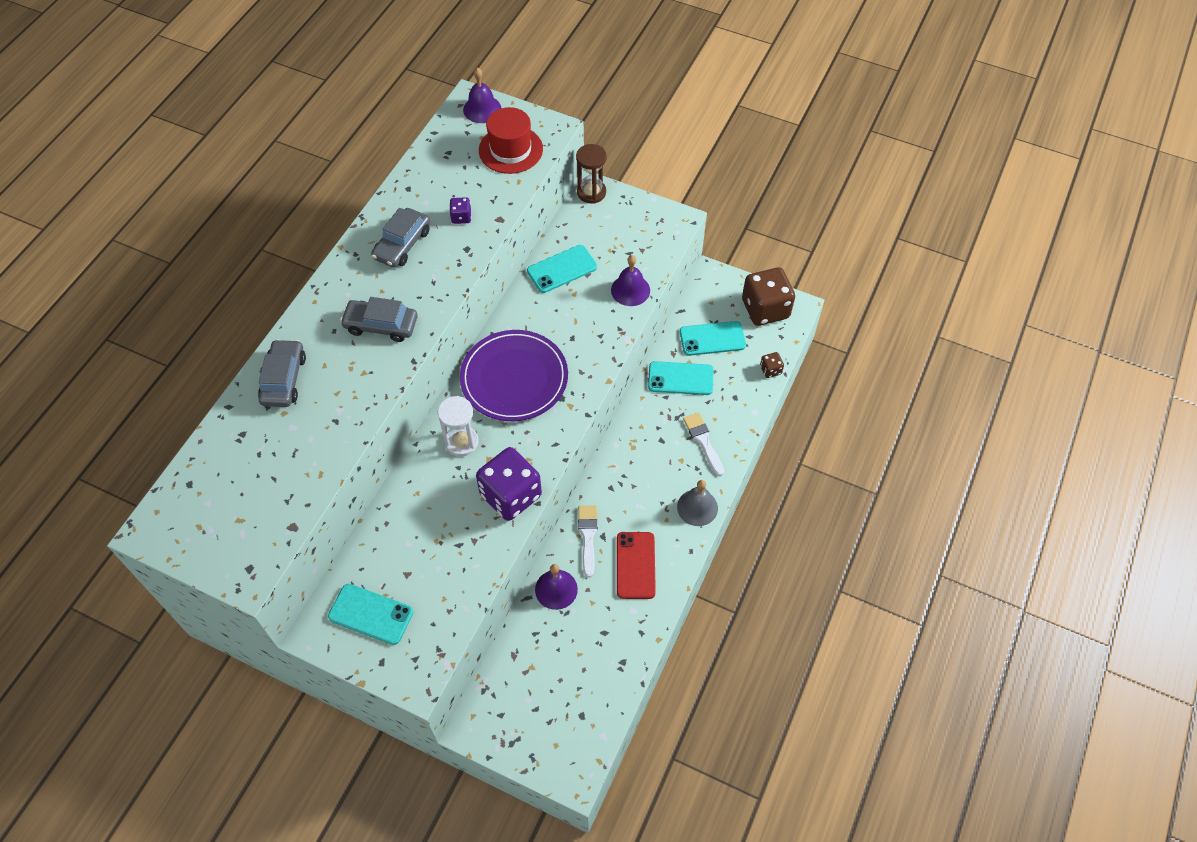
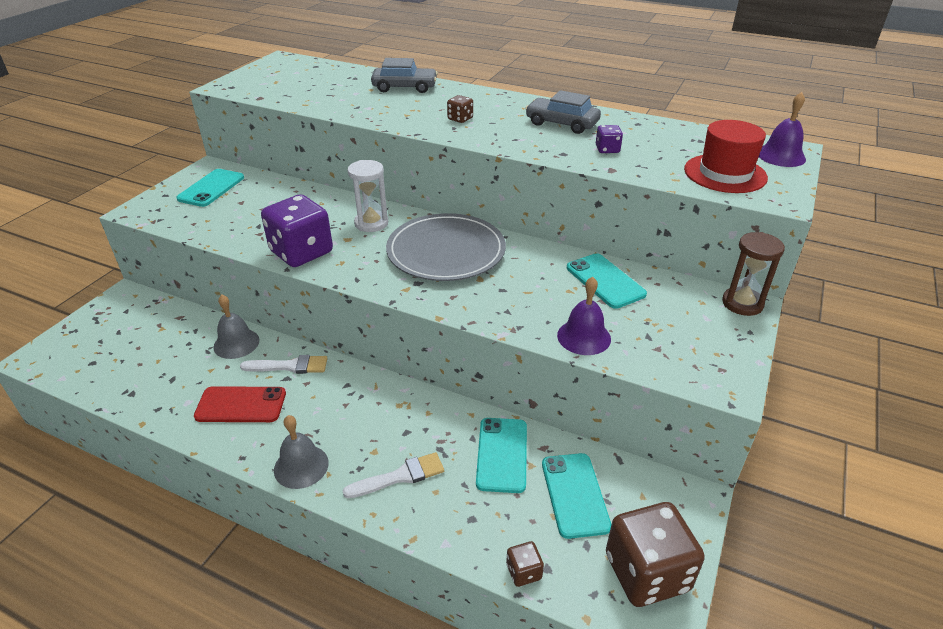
camera: 90 degrees right, 20 degrees down
grey car [340,297,418,342] -> brown dice [447,95,473,123]
purple plate [460,330,568,421] -> grey plate [386,213,506,281]
purple bell [535,564,578,610] -> grey bell [213,295,259,359]

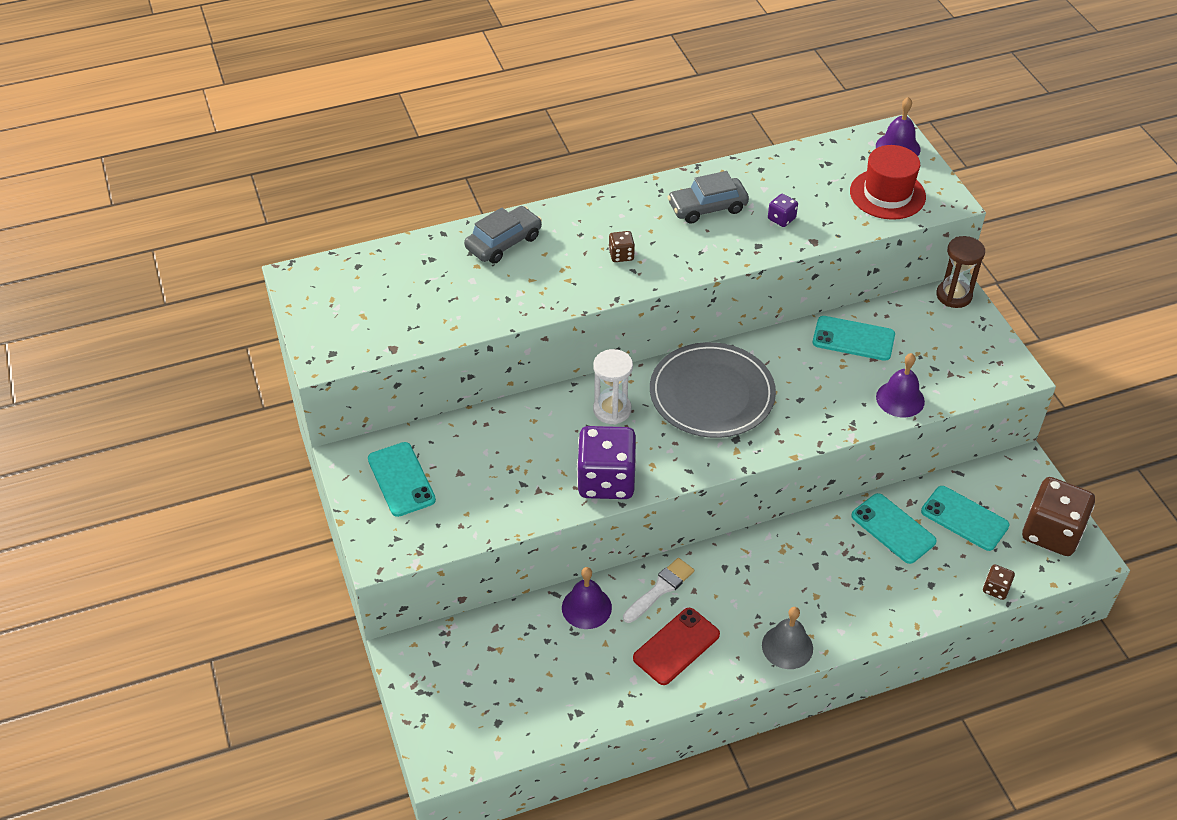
camera: 45 degrees left, 10 degrees up
grey bell [213,295,259,359] -> purple bell [562,567,612,629]
white brush [343,452,444,498] -> none

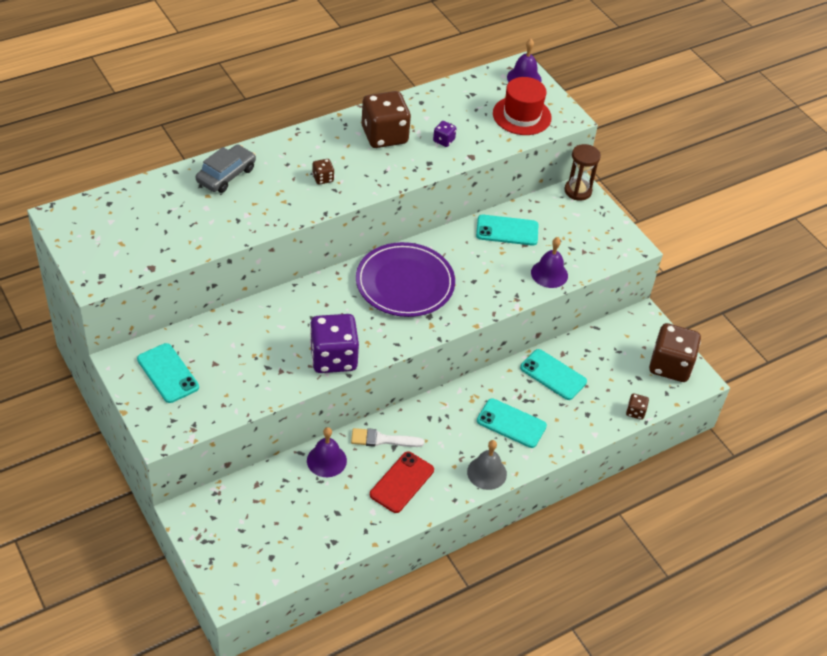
camera: 15 degrees left, 0 degrees up
white hourglass [593,349,633,425] -> none
white brush [623,558,694,623] -> white brush turned 120 degrees counterclockwise [351,428,424,447]
grey plate [650,342,776,438] -> purple plate [356,242,455,317]
grey car [667,171,749,224] -> brown dice [362,91,411,148]
turquoise phone [921,486,1010,551] -> turquoise phone moved to [477,398,547,448]

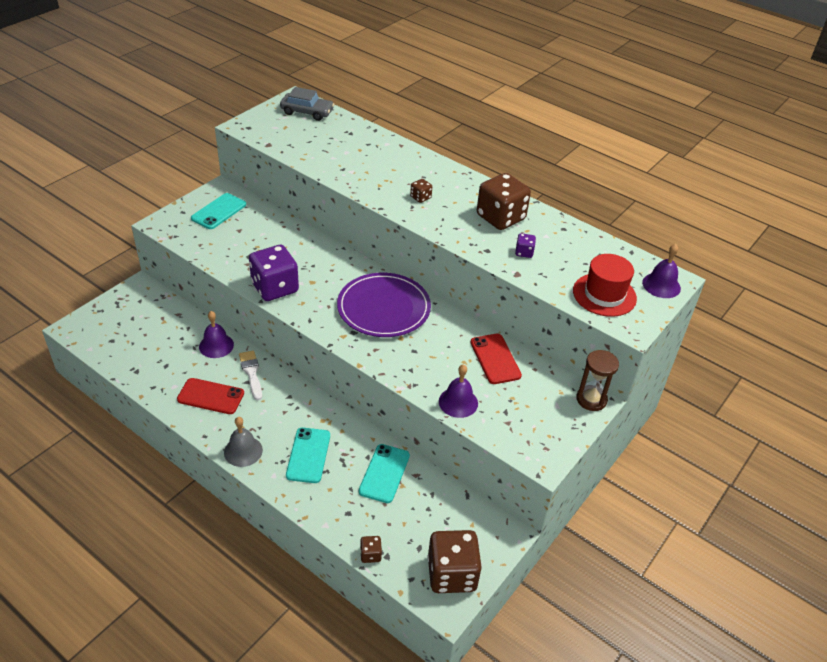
camera: 70 degrees right, 5 degrees down
grey car [196,145,256,193] -> grey car moved to [280,87,334,121]
turquoise phone [476,215,539,246] -> red phone [471,334,522,384]

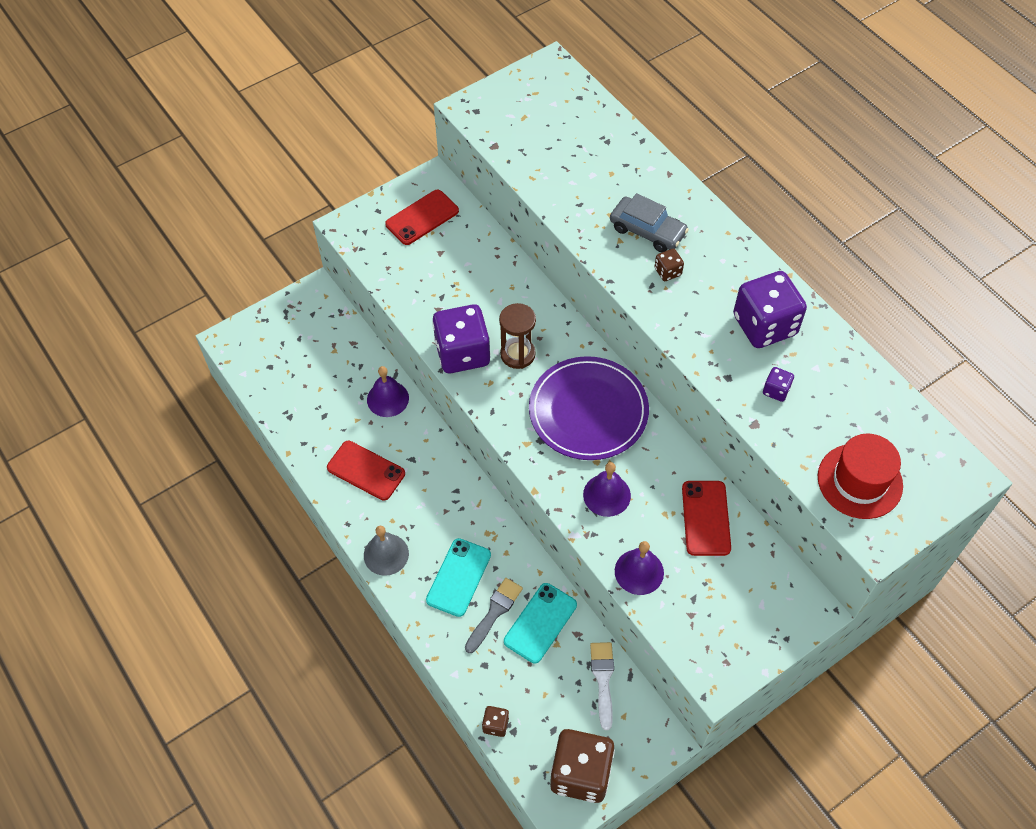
camera: 20 degrees right, 15 degrees up
turquoise phone [191,193,246,229] -> red phone [385,190,459,245]
white brush [239,350,262,400] -> white brush moved to [590,642,614,730]
grey car [280,87,334,121] -> grey car moved to [610,193,689,252]
brown dice [477,173,531,230] -> purple dice [733,271,807,348]
brown hourglass [576,350,619,411] -> brown hourglass moved to [499,303,536,369]
purple bell [642,244,681,298] -> purple bell moved to [583,462,631,517]
none -> grey brush [465,578,523,653]

